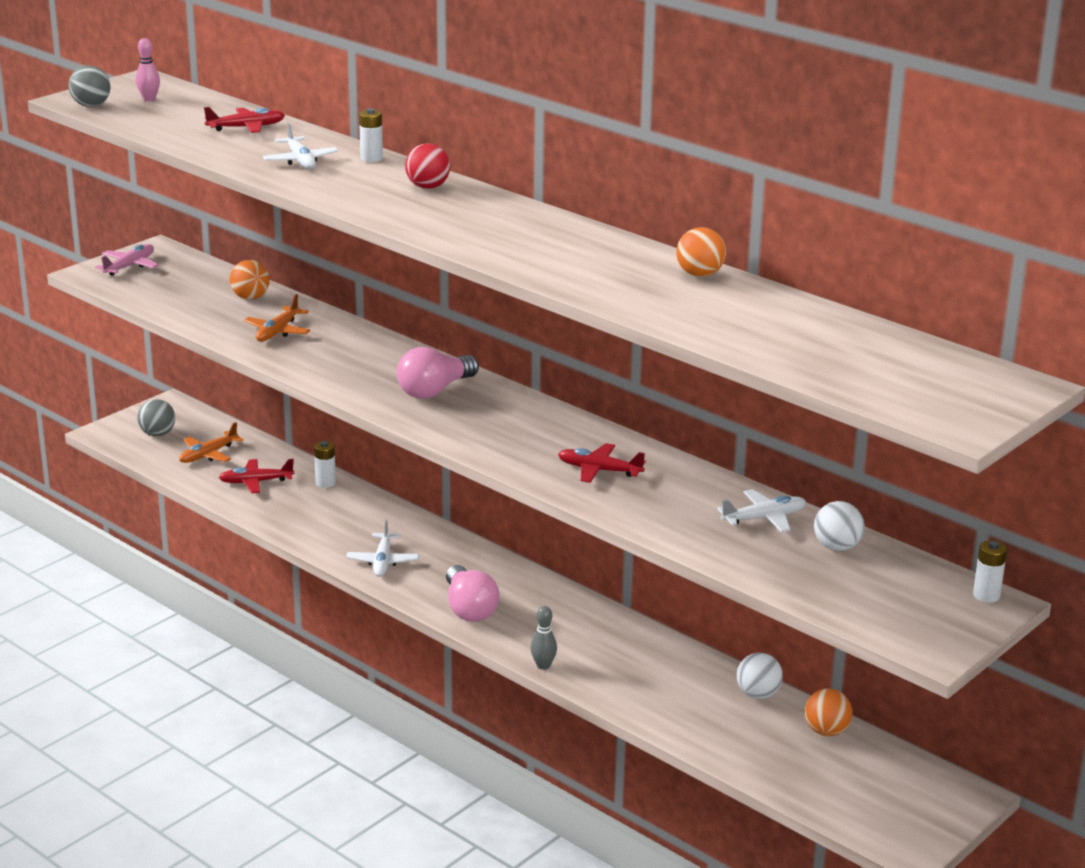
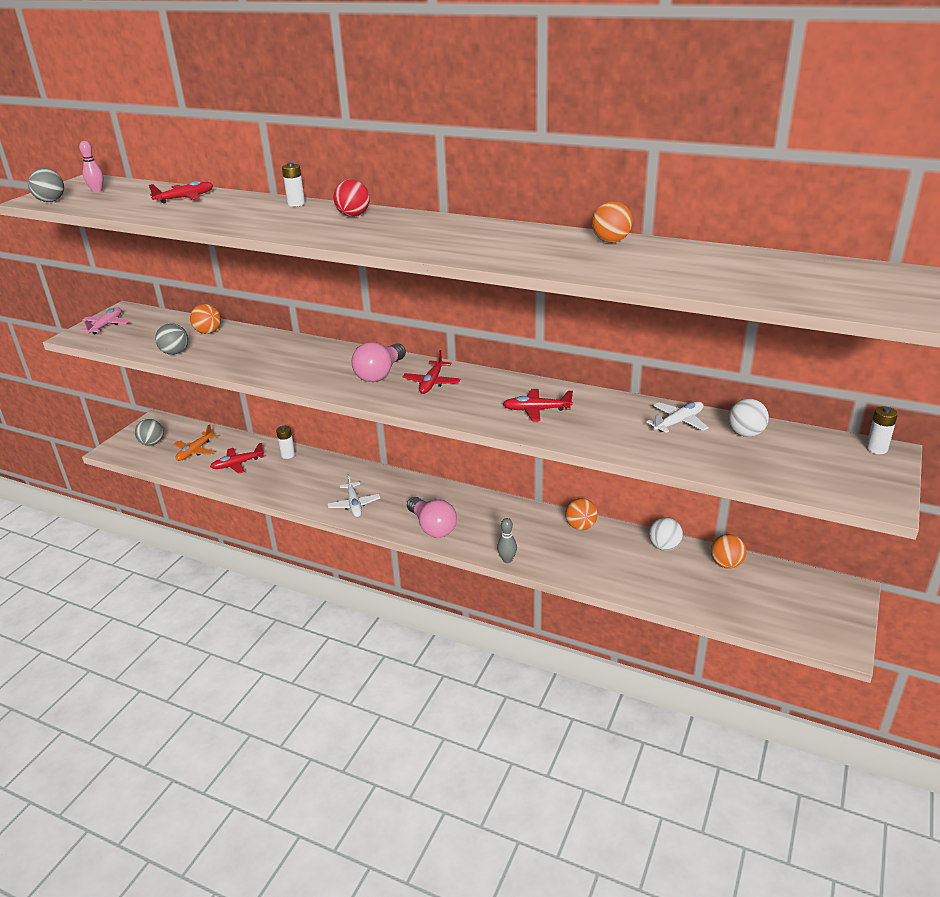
camera: 15 degrees left, 5 degrees up
orange plane [244,294,310,341] -> none
white plane [263,122,339,169] -> none
none -> grey ball [155,323,188,355]
none -> red plane [403,350,460,394]
none -> orange ball [565,498,598,530]

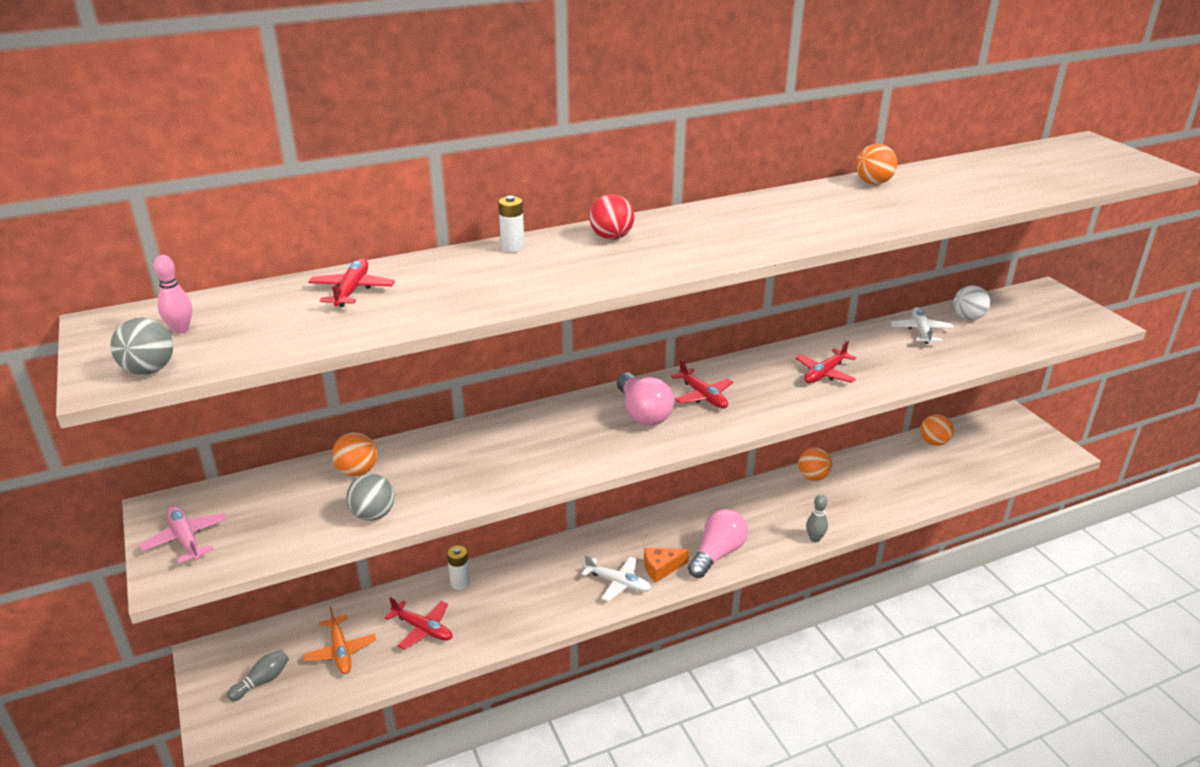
camera: 50 degrees left, 0 degrees up
grey ball [135,419,164,446] -> grey bowling pin [227,650,289,701]
red plane [210,443,264,474] -> red plane turned 75 degrees counterclockwise [385,597,452,650]
pink light bulb [407,497,457,538] -> pink light bulb turned 60 degrees counterclockwise [688,509,748,578]
white ball [649,517,683,551] -> none
white battery [866,406,898,454] -> none
none -> orange cheese [644,548,689,582]

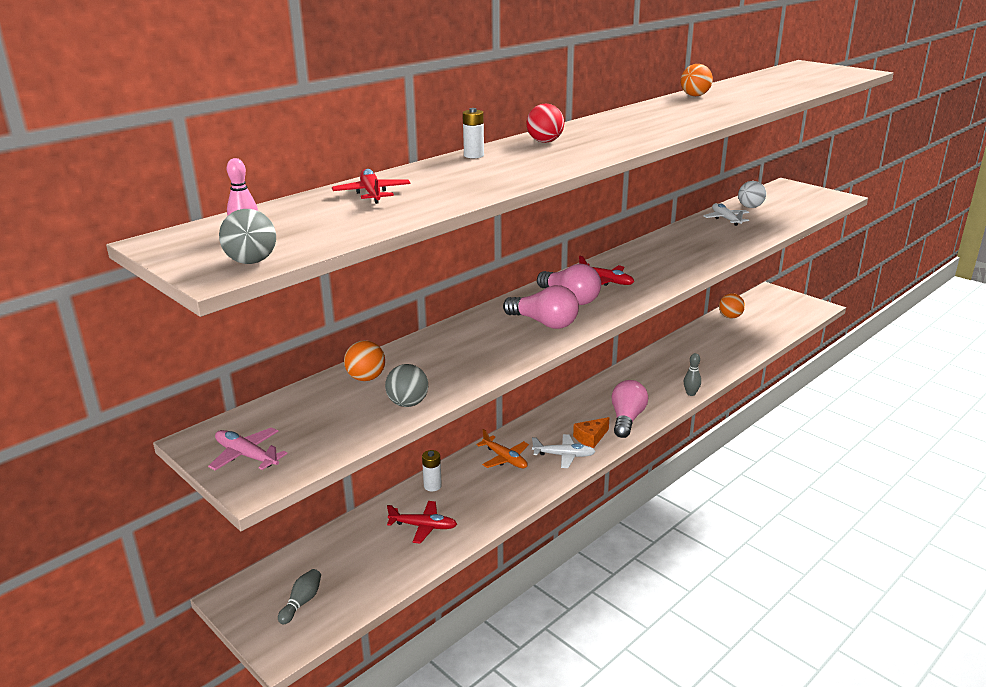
camera: 20 degrees left, 5 degrees down
orange plane [303,606,376,674] -> orange plane moved to [476,429,529,468]
red plane [795,340,856,383] -> none
orange ball [798,448,832,481] -> none
none -> pink light bulb [503,285,579,329]

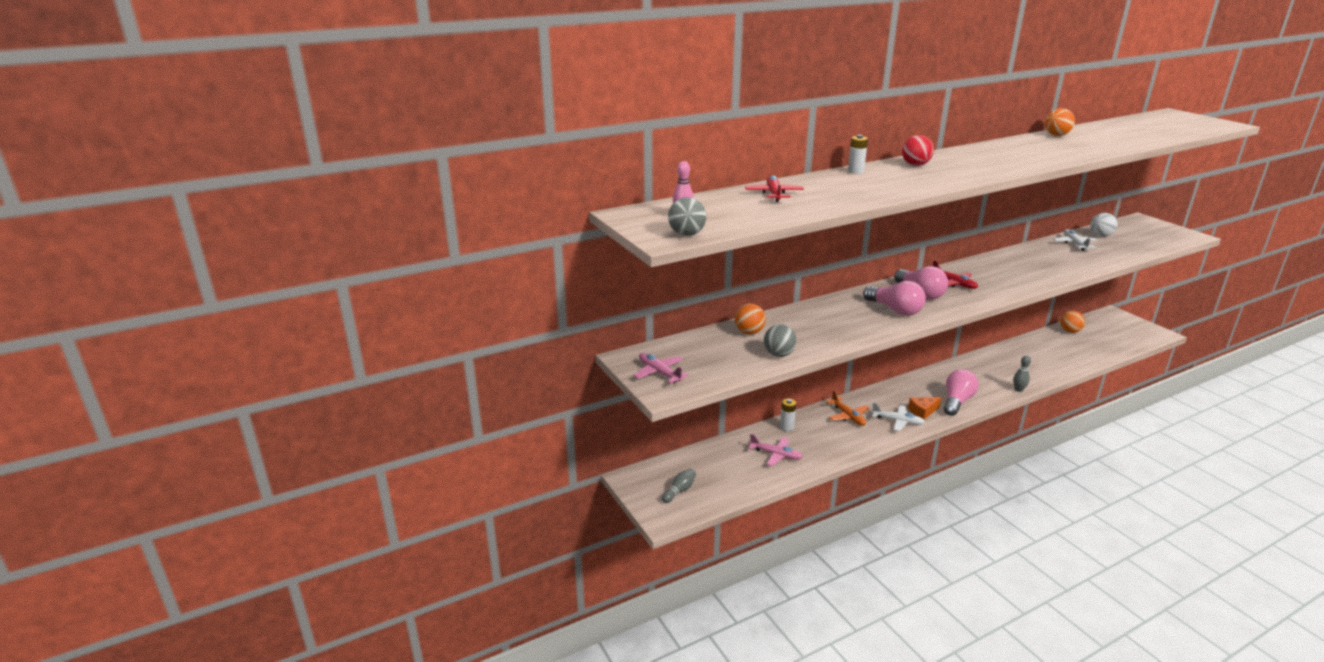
camera: 15 degrees right, 0 degrees up
red plane [387,501,457,544] -> pink plane [748,434,803,466]

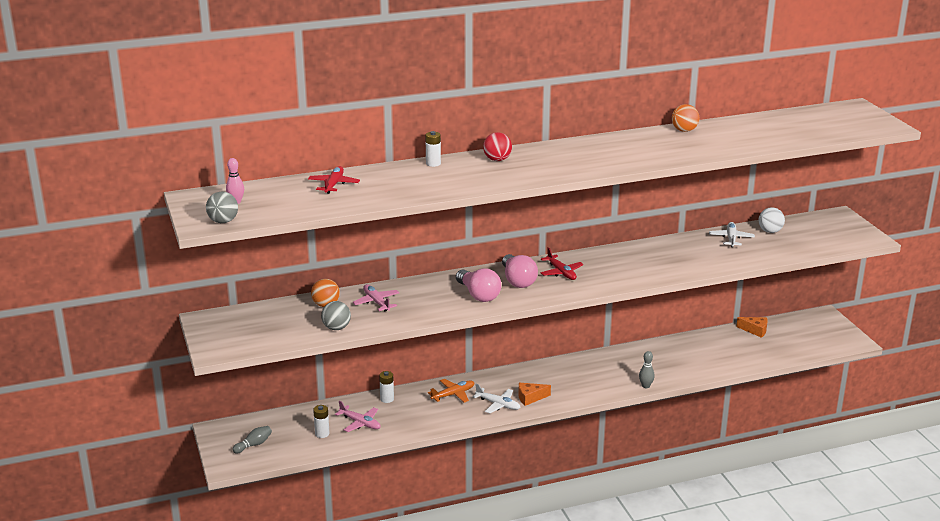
camera: 10 degrees right, 0 degrees up
pink plane [634,353,689,383] -> pink plane moved to [353,284,399,311]
orange plane [826,390,869,426] -> orange plane turned 105 degrees counterclockwise [428,379,474,402]
pink light bulb [944,369,979,416] -> none
orange ball [1060,311,1085,333] -> orange cheese [736,317,768,338]
none -> white battery [313,405,330,438]

